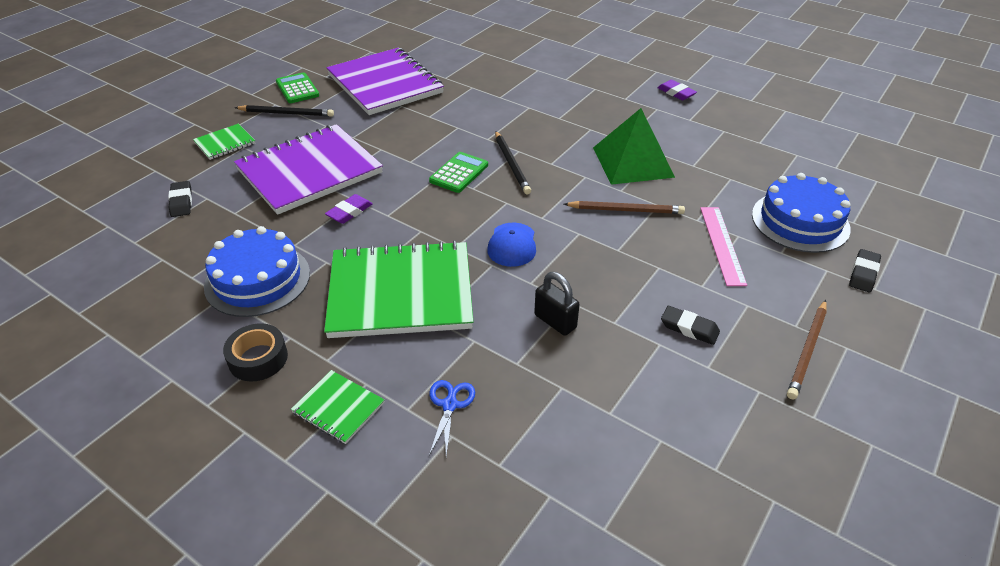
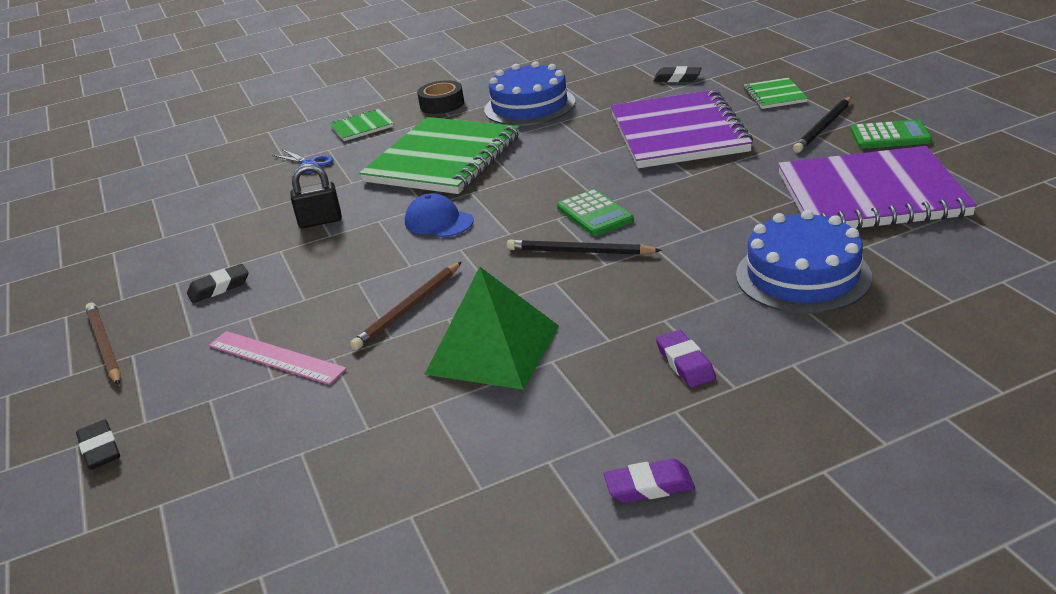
camera: 125 degrees right, 10 degrees down
purple eraser [325,194,373,224] -> purple eraser moved to [656,330,716,387]
blue cake [752,173,851,253] -> blue cake moved to [736,210,872,314]

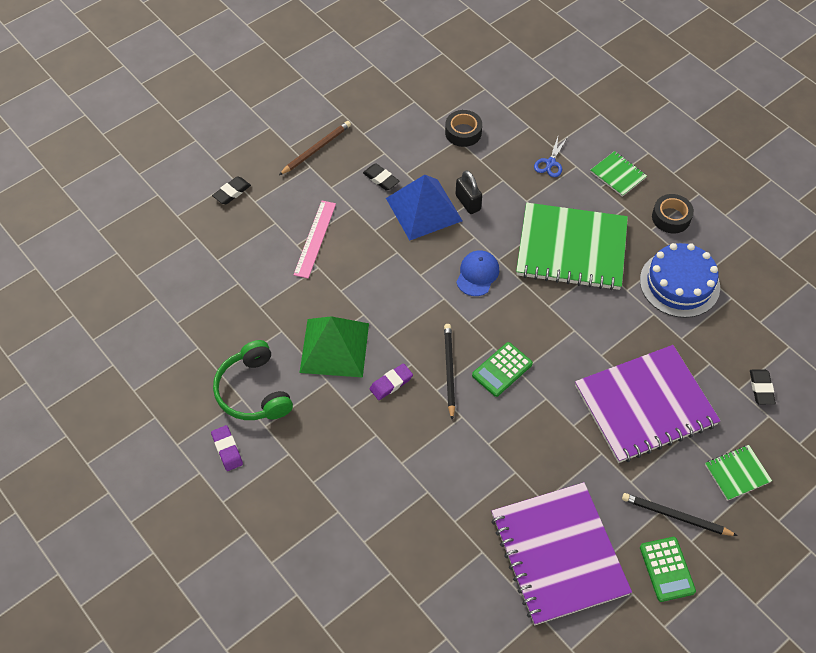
camera: 70 degrees right, 25 degrees up
brown pencil [350,262,462,350] -> none
purple eraser [656,330,716,387] -> purple eraser moved to [369,363,413,400]
blue cake [736,210,872,314] -> none
none -> green headphones [213,340,293,420]
none -> blue pyramid [386,175,462,240]
none -> black tape [445,110,482,147]

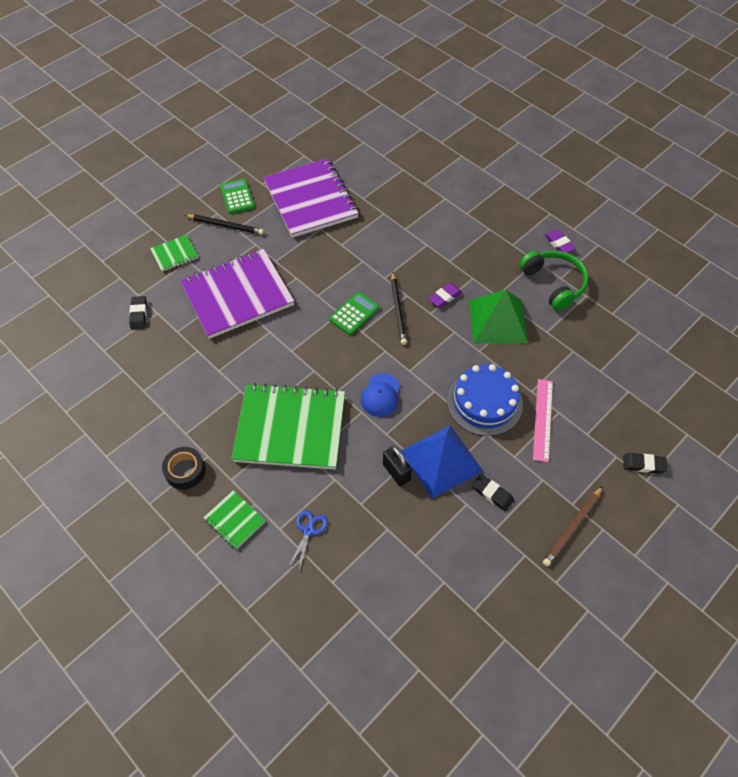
camera: 175 degrees right, 0 degrees up
black eraser [212,177,251,204] -> black eraser turned 60 degrees clockwise [623,453,667,474]
black tape [445,110,482,147] -> none
blue cake [640,243,720,318] -> blue cake moved to [447,364,523,436]

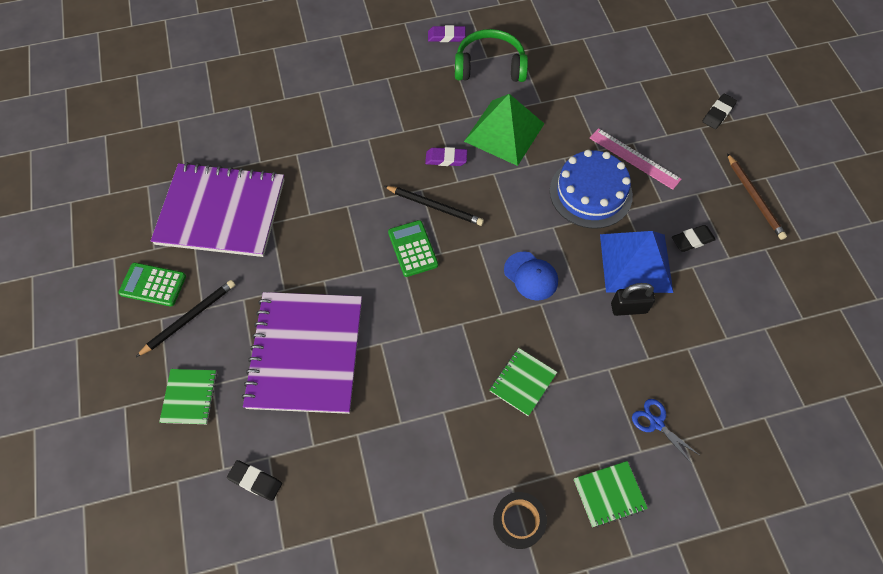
camera: 60 degrees left, 5 degrees up
green notebook [231,383,345,470] -> green notebook [490,348,557,416], size x0.44
purple eraser [428,283,462,308] -> purple eraser turned 75 degrees counterclockwise [425,147,467,166]

